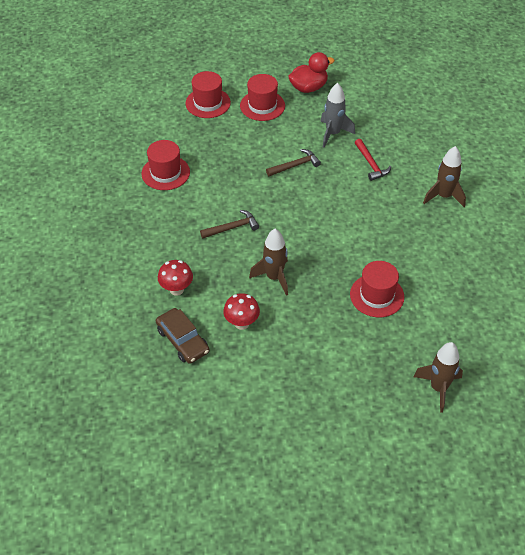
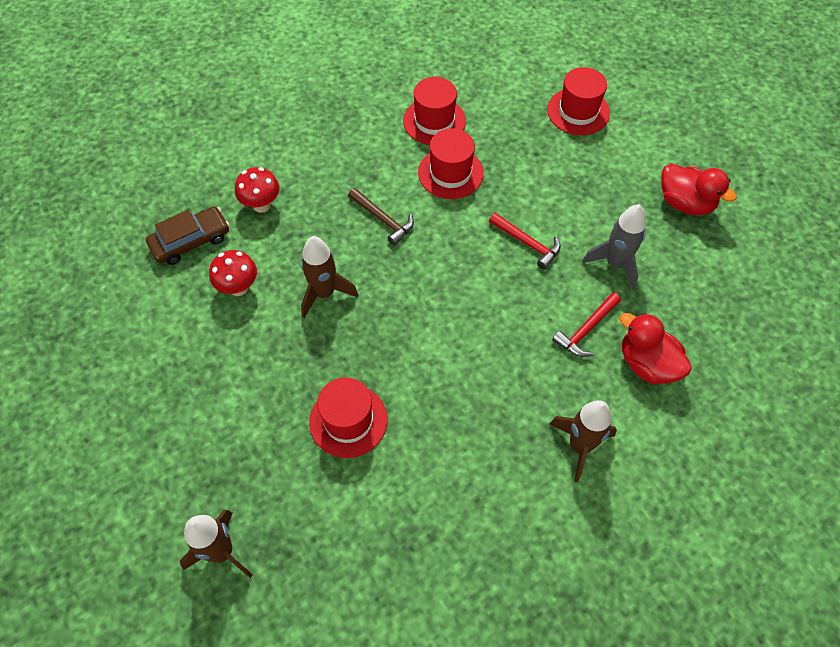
camera: 65 degrees right, 10 degrees up
brown car [156,308,209,364] -> brown car turned 150 degrees counterclockwise [146,206,229,265]
red hat [240,74,285,121] -> red hat moved to [418,128,484,199]
brown hammer [266,149,321,176] -> red hammer [489,213,561,270]
none -> red duck [619,313,692,384]

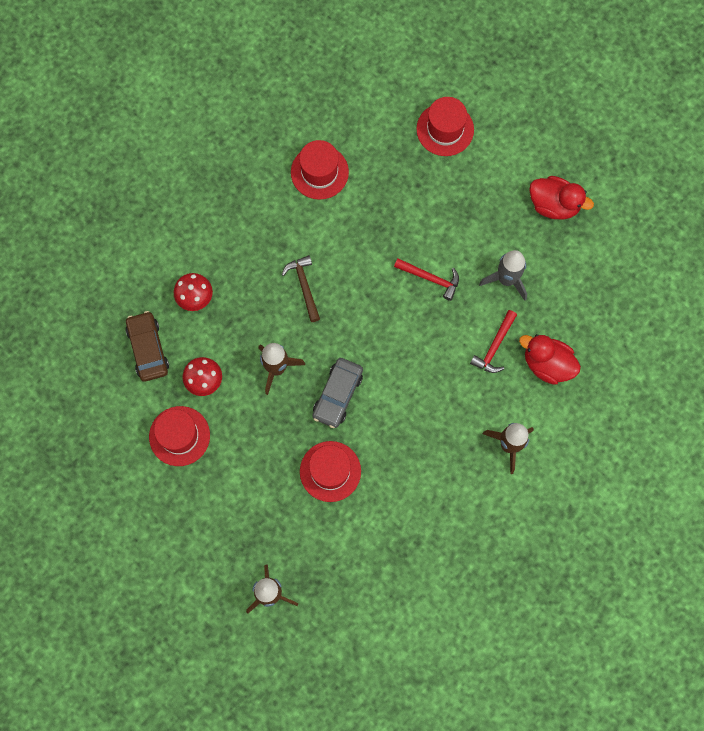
camera: 15 degrees left, 15 degrees up
brown car [146,206,229,265] -> brown car turned 60 degrees counterclockwise [126,311,169,382]
brown hammer [348,188,414,245] -> brown hammer turned 135 degrees counterclockwise [282,255,320,322]
red hat [418,128,484,199] -> red hat moved to [149,406,210,466]
none -> grey car [312,358,363,428]

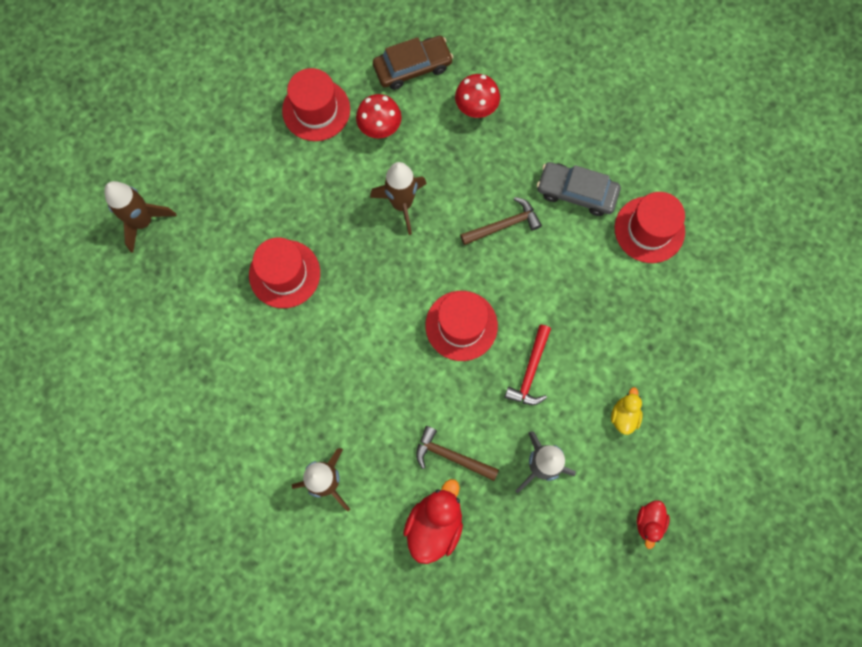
camera: 85 degrees right, 0 degrees up
grey car [312,358,363,428] -> grey car moved to [537,162,621,216]
red hat [416,97,474,156] -> red hat moved to [425,291,498,361]
red hammer [470,310,517,373] -> brown hammer [416,426,499,481]
red duck [529,176,594,220] -> red duck [637,500,670,549], size x0.57
none -> yellow duck [611,387,643,435]

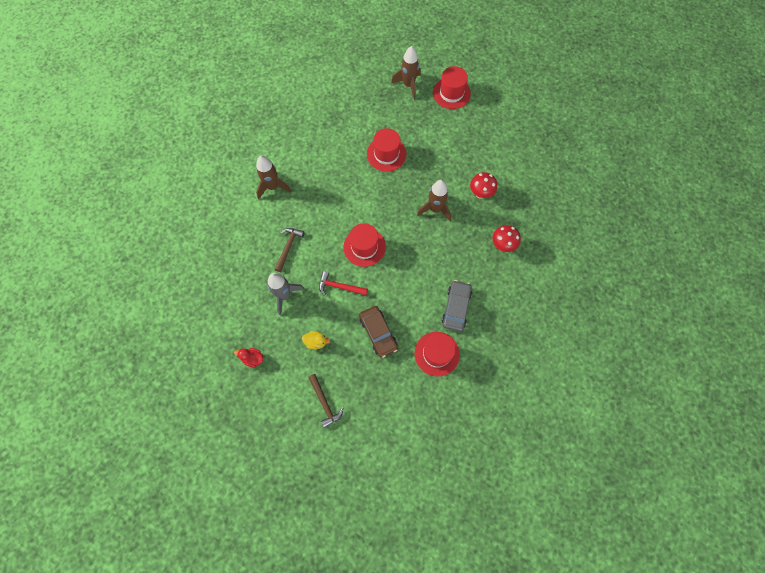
camera: 85 degrees right, 5 degrees down
red hat [282,68,350,141] -> red hat moved to [433,66,471,109]
brown car [373,36,453,90] -> brown car moved to [359,306,398,358]
red duck [403,479,463,564] -> none
brown hammer [460,197,542,245] -> brown hammer moved to [308,374,343,428]

